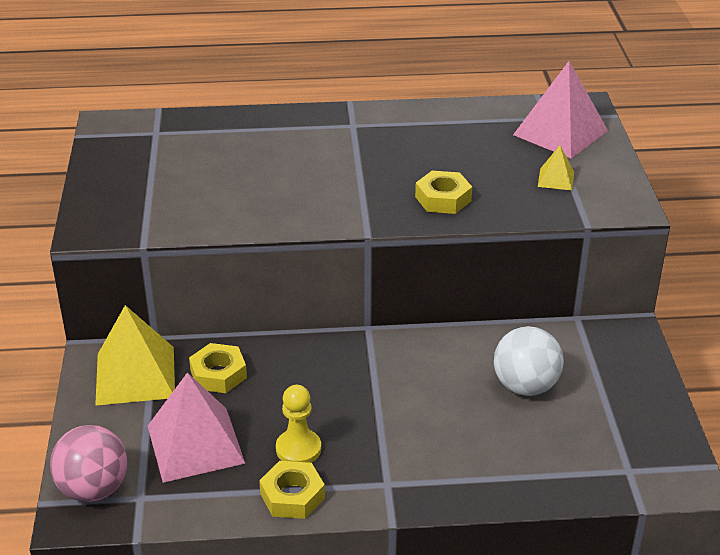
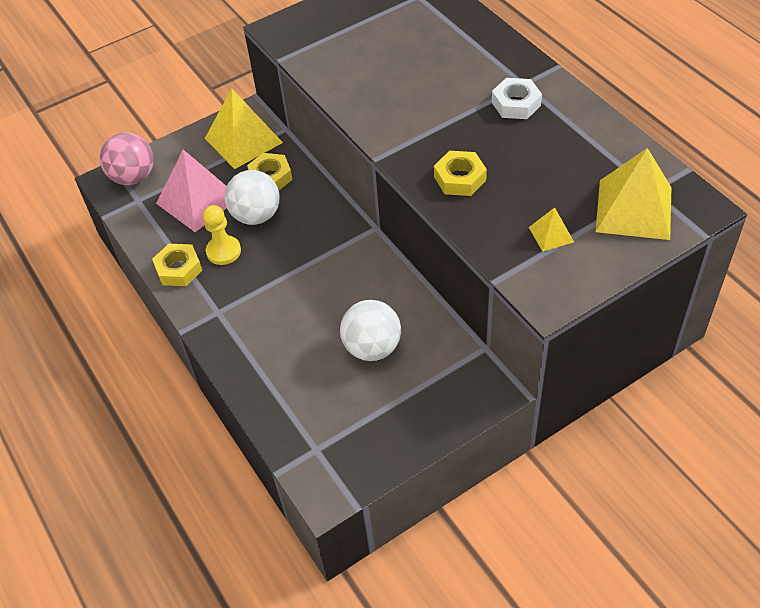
camera: 65 degrees right, 15 degrees up
pink pyramid [513,61,608,158] -> yellow pyramid [596,148,672,240]
none -> white ball [225,170,280,225]
none -> white nut [492,78,542,119]

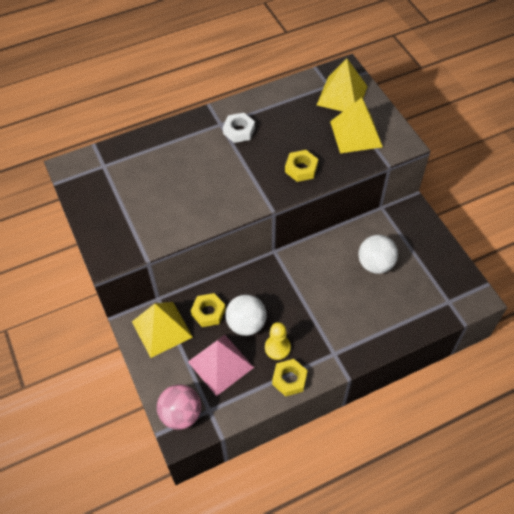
camera: 85 degrees left, 5 degrees up
yellow pyramid [529,207,574,252] -> yellow pyramid [330,97,383,153], size x2.12

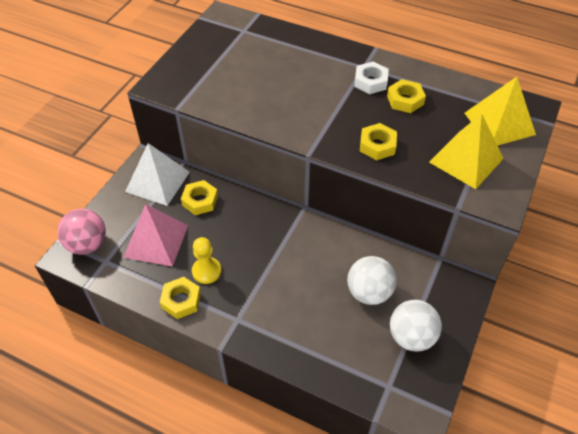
camera: 50 degrees right, 5 degrees down
yellow pyramid [132,302,193,358] -> white pyramid [125,143,190,206]
white ball [225,295,267,336] -> white ball moved to [390,300,442,352]
none -> yellow nut [387,79,426,113]

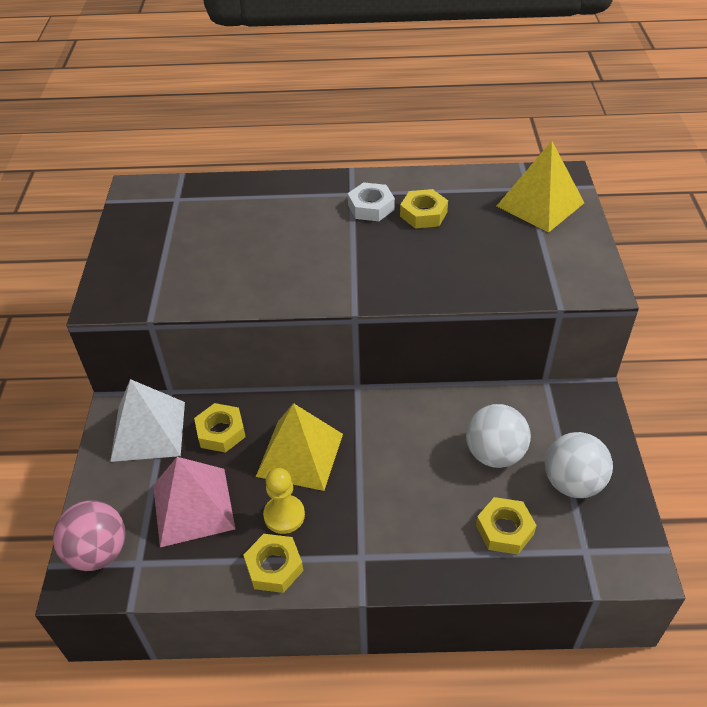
camera: 25 degrees left, 5 degrees down
yellow nut [360,123,397,160] -> yellow nut moved to [476,497,537,555]
yellow pyramid [429,114,504,189] -> yellow pyramid moved to [256,403,343,491]

